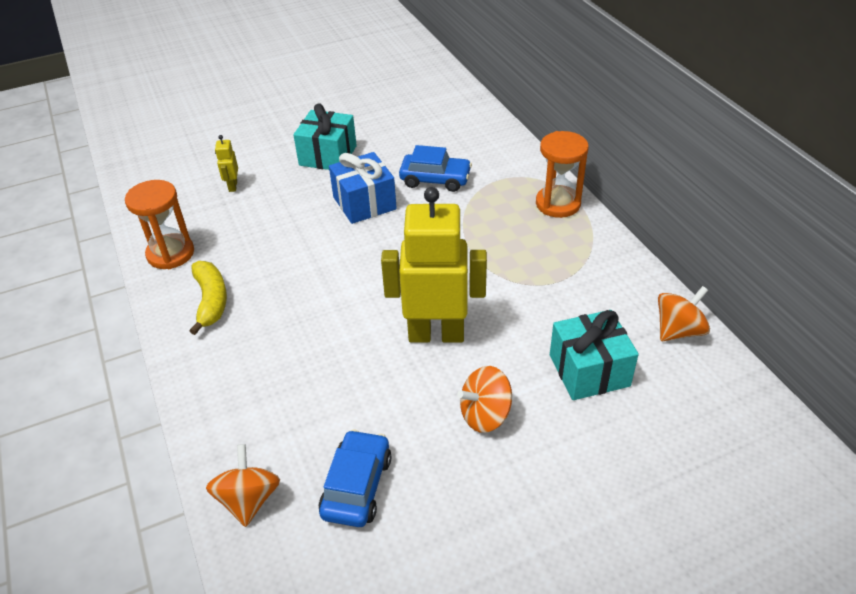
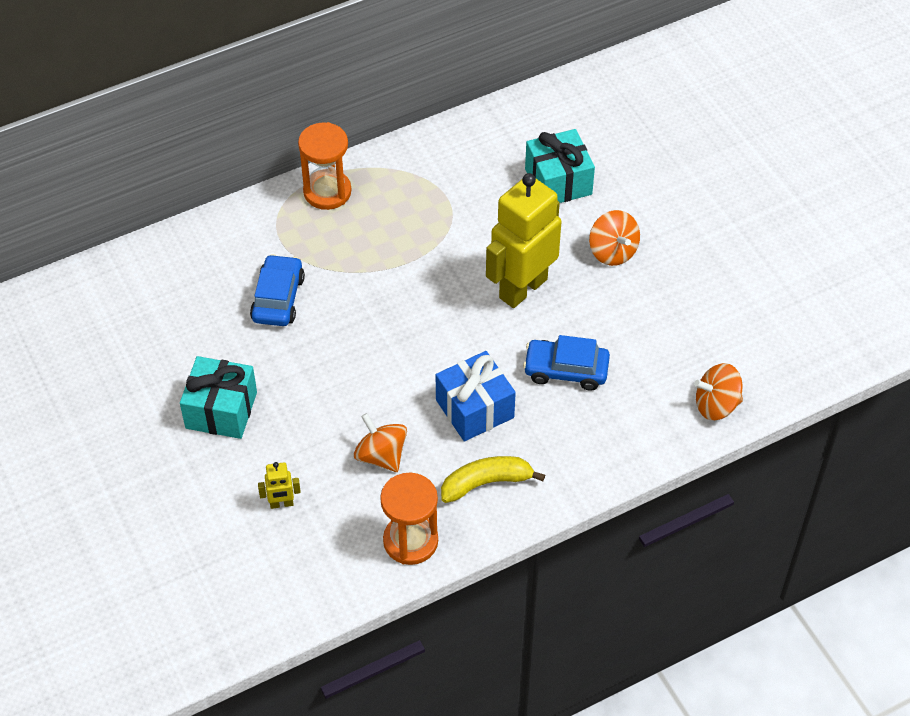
camera: 95 degrees left, 10 degrees up
blue car [319,429,392,527] -> blue car moved to [523,335,610,391]
blue gift [329,152,397,224] -> blue gift moved to [436,351,516,441]
yellow robot [381,187,487,342] -> yellow robot turned 45 degrees clockwise [486,173,561,308]
orange spinning top [658,286,710,341] -> orange spinning top moved to [354,413,407,472]

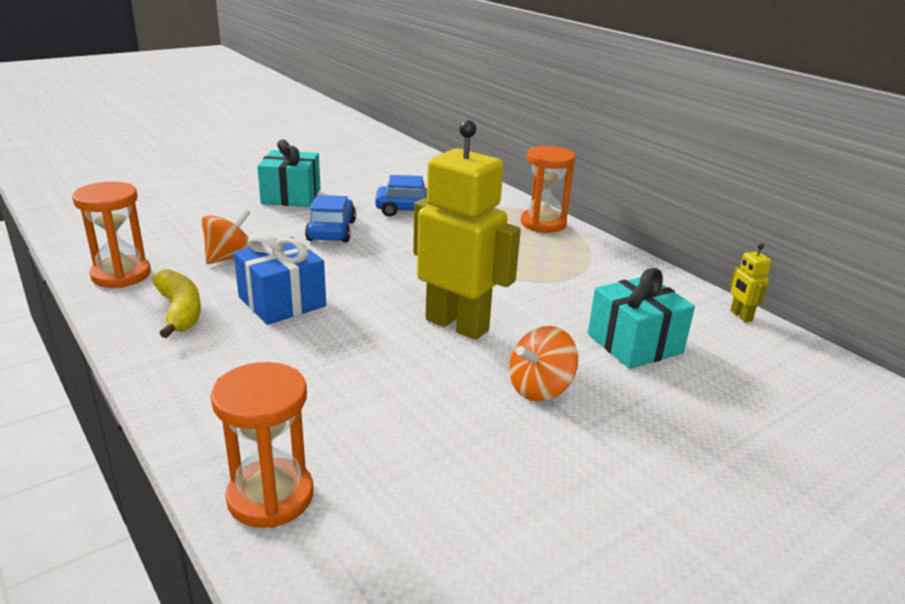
camera: 80 degrees right, 25 degrees down
yellow robot [258,462,301,509] -> yellow robot moved to [730,243,772,322]
blue car [523,335,610,391] -> blue car moved to [305,195,356,242]
orange spinning top [694,363,743,420] -> orange hourglass [211,362,314,528]

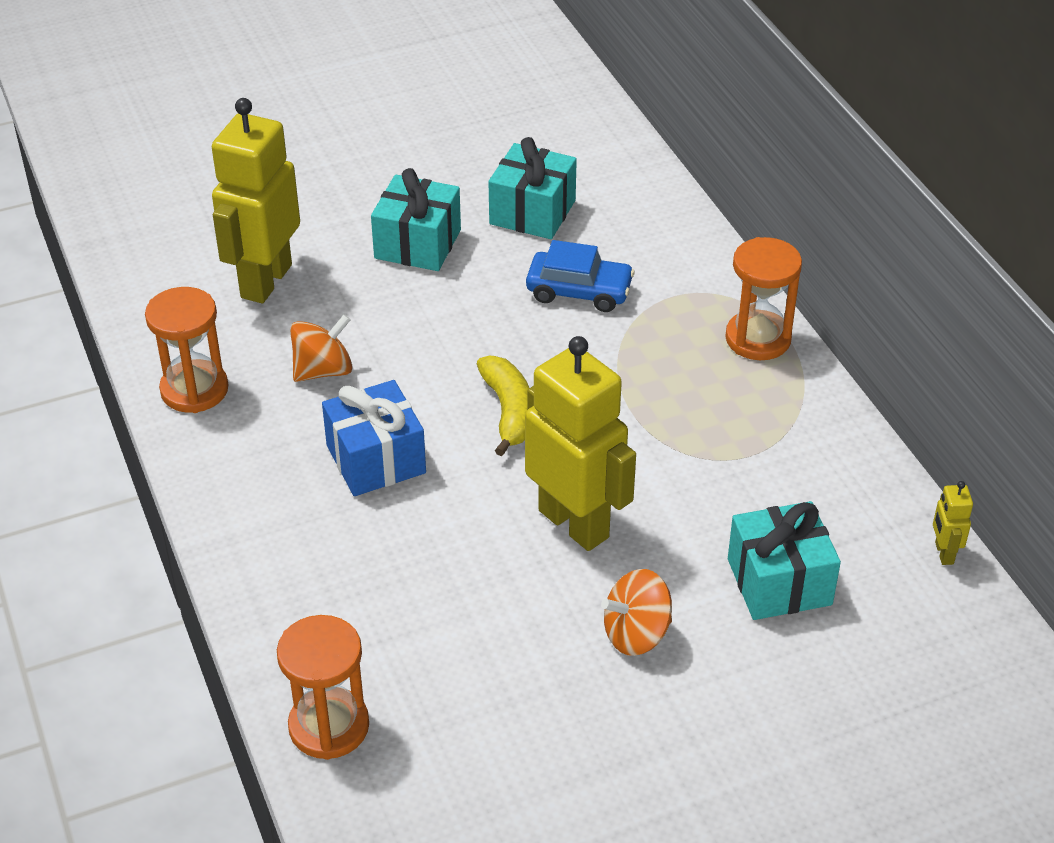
camera: 15 degrees right, 15 degrees up
yellow banana [152,269,201,338] -> yellow banana moved to [477,355,529,456]
blue car [305,195,356,242] -> none
none -> yellow robot [212,98,300,303]
none -> turquoise gift [489,137,577,239]

